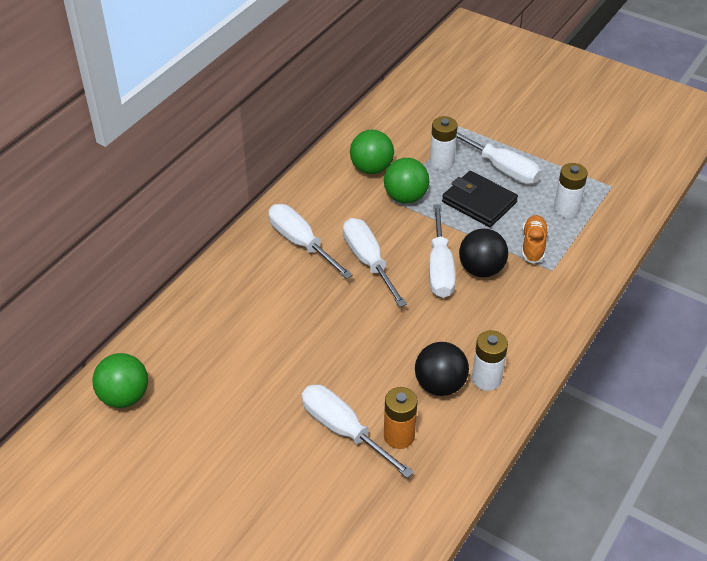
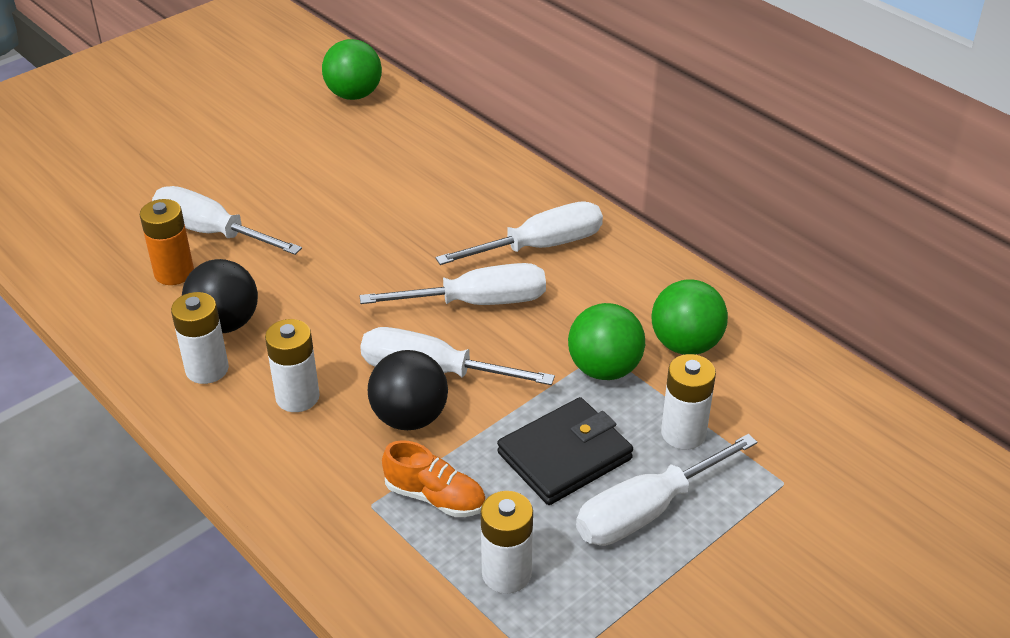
camera: 105 degrees right, 5 degrees down
white screwdriver [301,385,414,478] -> white screwdriver turned 120 degrees counterclockwise [152,186,302,255]
none -> white battery [265,319,320,412]

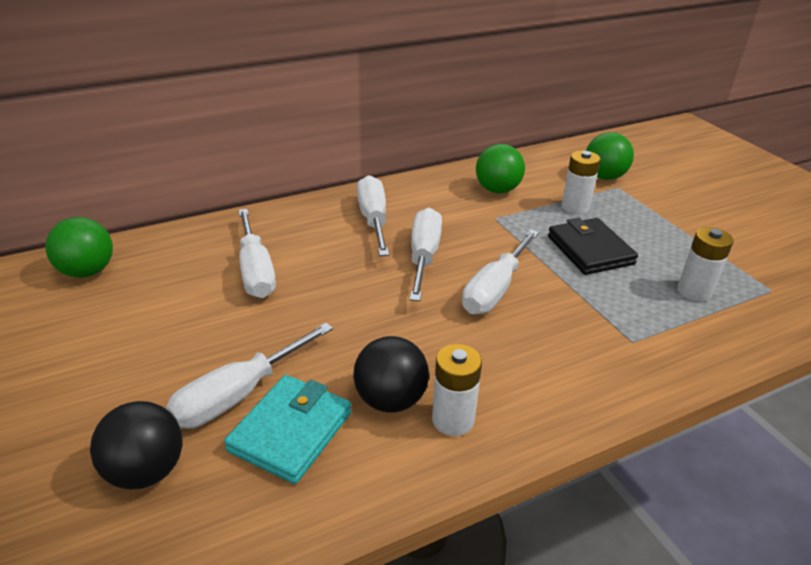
camera: 75 degrees left, 5 degrees down
orange battery [140,199,194,285] -> turquoise wallet [224,375,351,484]
white battery [265,319,320,412] -> none
black ball [368,350,448,430] -> black ball moved to [90,401,183,489]
orange shoe [382,440,486,517] -> none
green ball [568,303,645,380] -> green ball moved to [586,132,634,180]
white screwdriver [576,434,757,546] -> white screwdriver moved to [238,209,276,298]

